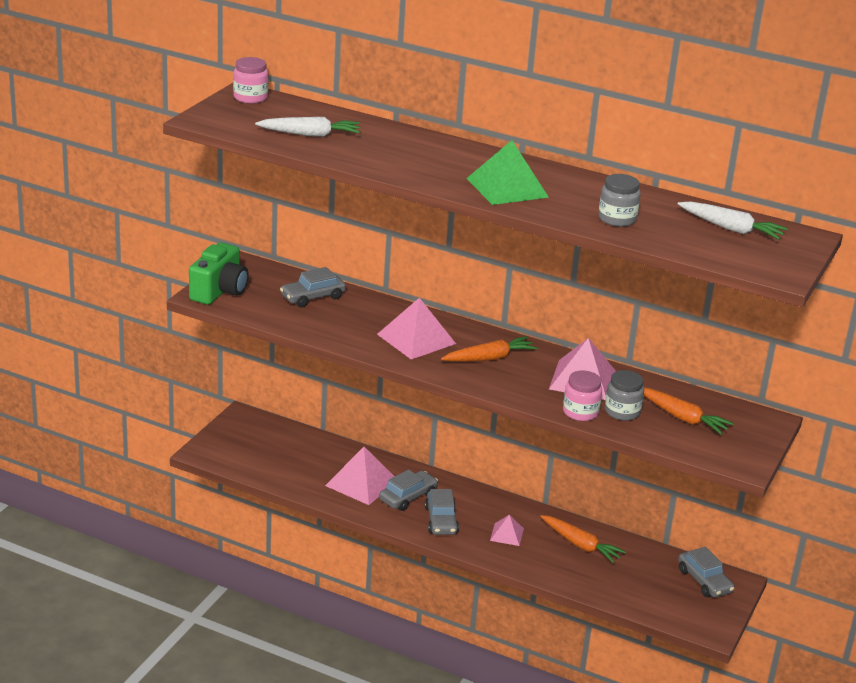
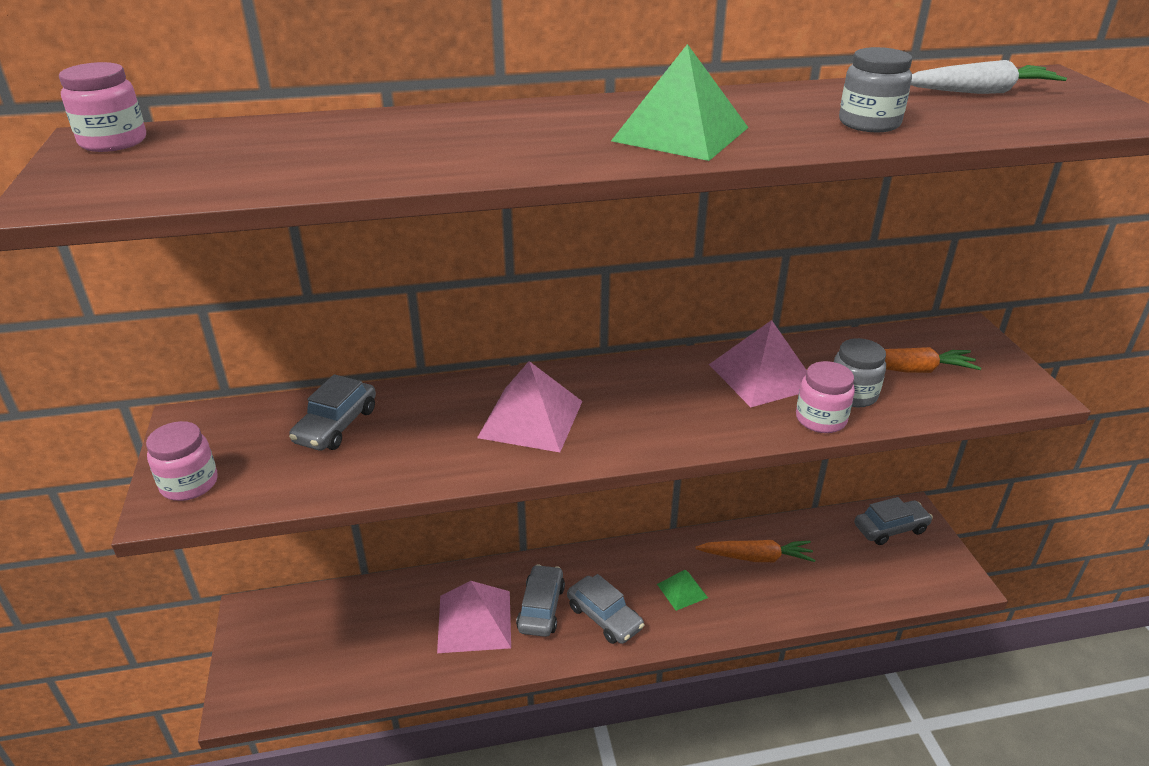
camera: 35 degrees left, 5 degrees up
green camera [189,242,249,305] -> pink jar [146,421,218,501]
white carrot [255,117,360,137] -> none
orange carrot [441,336,538,361] -> none
pink pyramid [490,515,524,546] -> green pyramid [657,570,708,611]
grey car [678,547,734,598] -> grey car turned 45 degrees counterclockwise [854,497,933,545]

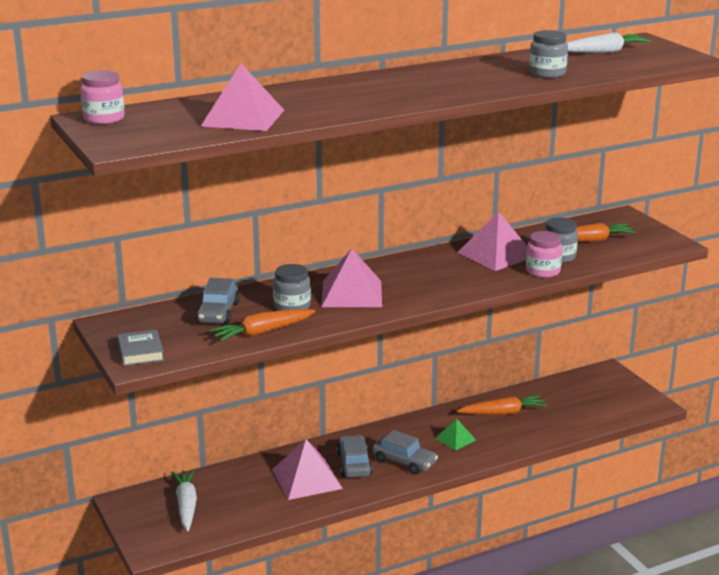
camera: 15 degrees left, 10 degrees down
pink jar [146,421,218,501] -> grey book [117,329,164,366]
green pyramid [611,44,749,161] -> none
grey car [854,497,933,545] -> none
none -> white carrot [171,469,197,531]
none -> pink pyramid [200,64,284,131]
none -> orange carrot [210,309,316,342]
none -> grey jar [273,264,311,311]

